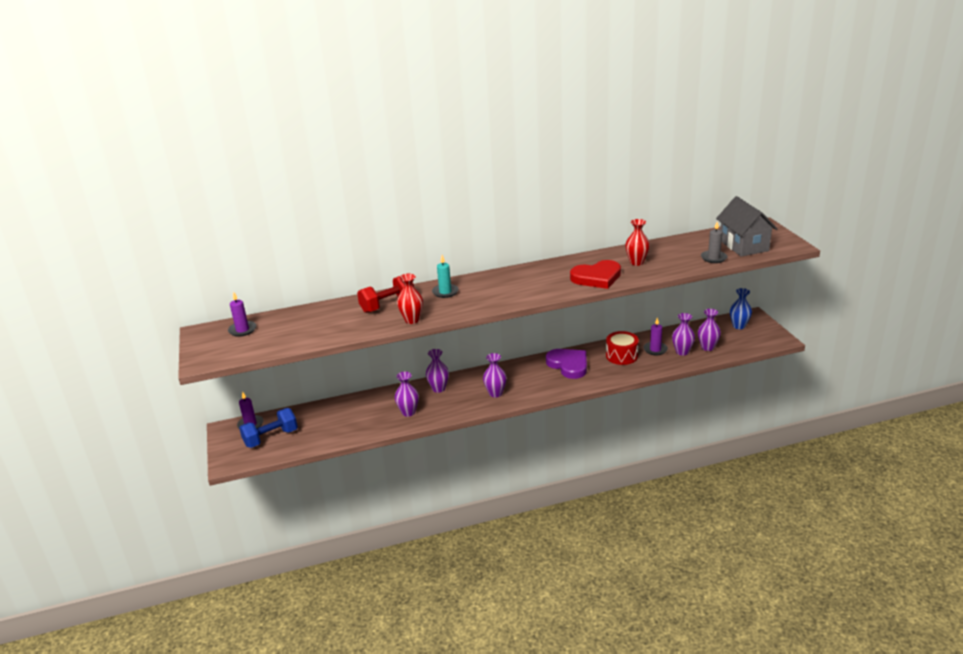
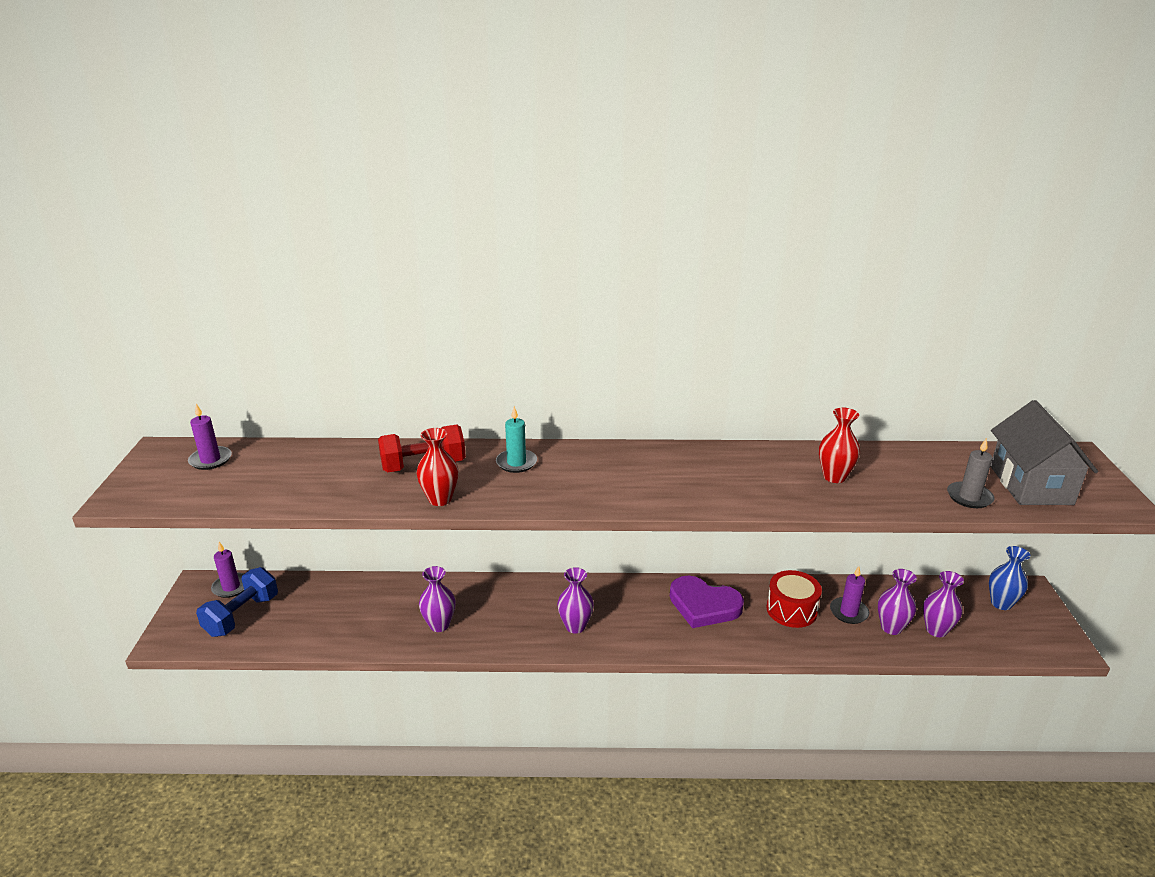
camera: 15 degrees right, 0 degrees up
blue dumbbell [239,408,298,448] -> blue dumbbell turned 45 degrees counterclockwise [196,567,278,637]
purple vase [426,349,449,393] -> none
purple heart [546,349,587,379] -> purple heart turned 135 degrees clockwise [670,576,744,628]
red heart [570,260,621,289] -> none

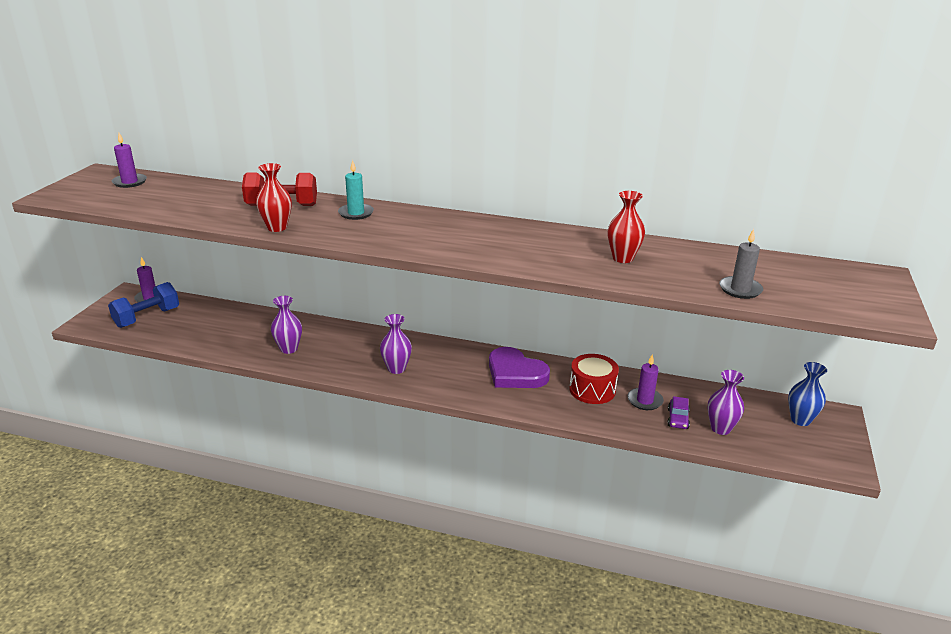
camera: 15 degrees right, 0 degrees up
purple vase [878,569,917,635] -> purple car [667,396,690,429]
grey house [990,400,1098,505] -> none

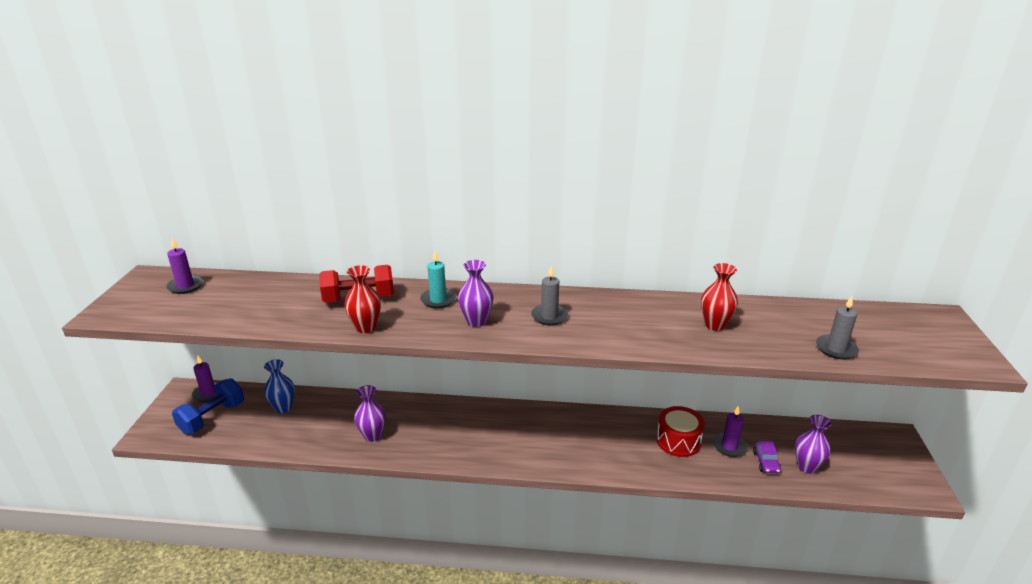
camera: 10 degrees left, 0 degrees up
purple vase [380,314,412,374] -> purple vase moved to [458,260,493,327]
purple heart [489,347,550,388] -> none
blue vase [788,362,827,426] -> blue vase moved to [264,359,295,413]
none -> grey candle [531,266,568,326]

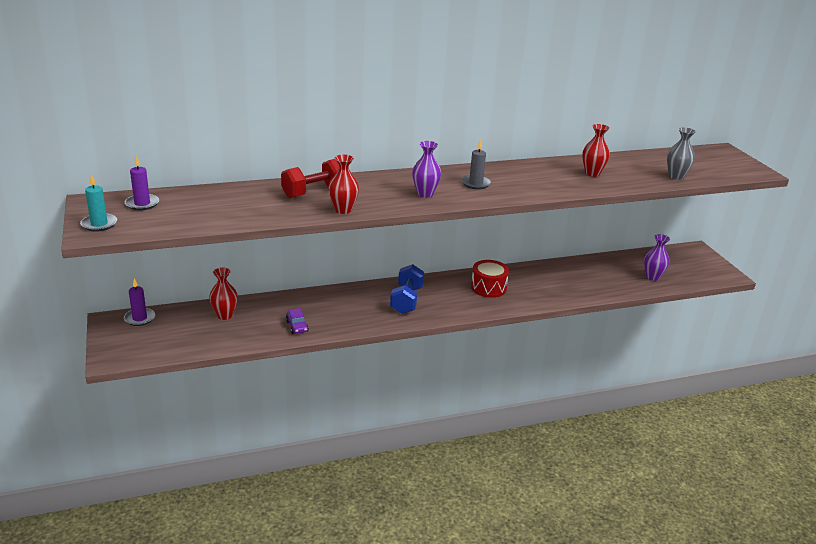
camera: 25 degrees left, 0 degrees up
blue dumbbell [172,378,244,434] -> blue dumbbell moved to [390,264,424,314]
blue vase [264,359,295,413] -> red vase [209,267,238,320]
purple vase [354,385,386,442] -> none
turquoise candle [420,251,456,308] -> turquoise candle moved to [80,174,117,232]
red drum [656,406,705,457] -> red drum moved to [471,260,509,298]
purple candle [713,406,748,457] -> none
purple car [753,441,781,473] -> purple car moved to [286,308,309,334]
grey candle [816,296,859,359] -> grey vase [667,127,696,180]

